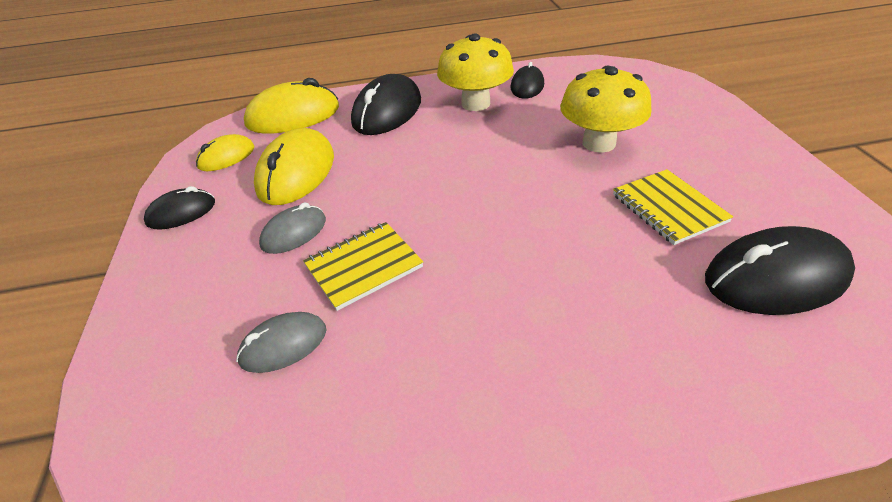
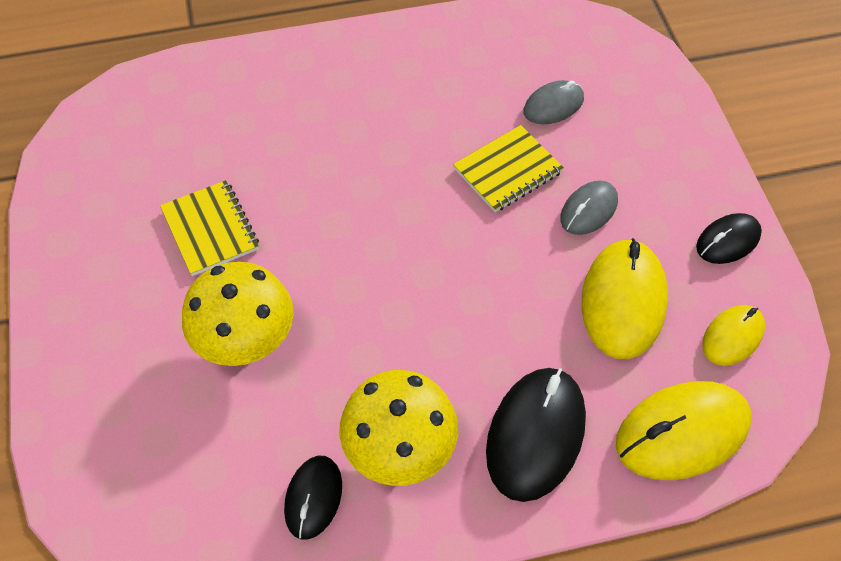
camera: 175 degrees right, 15 degrees up
black mouse [705,226,855,315] -> none

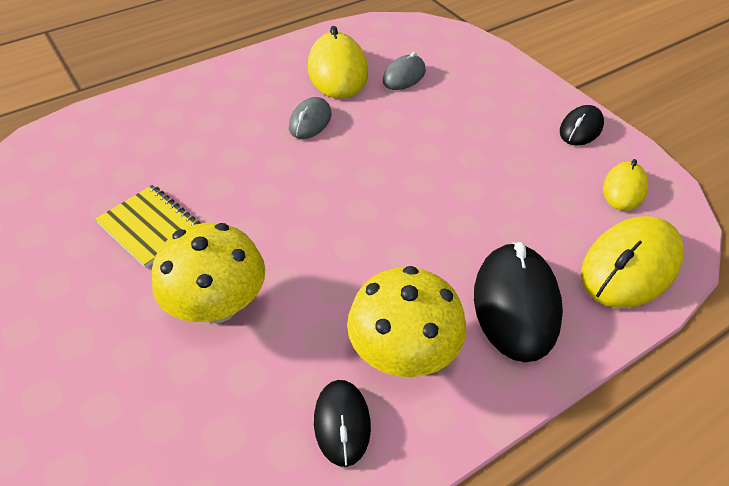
camera: 20 degrees left, 10 degrees down
yellow notebook [453,125,564,212] -> none
grey mouse [560,180,618,235] -> grey mouse moved to [289,97,331,139]
yellow mouse [581,238,668,359] -> yellow mouse moved to [308,26,368,99]

